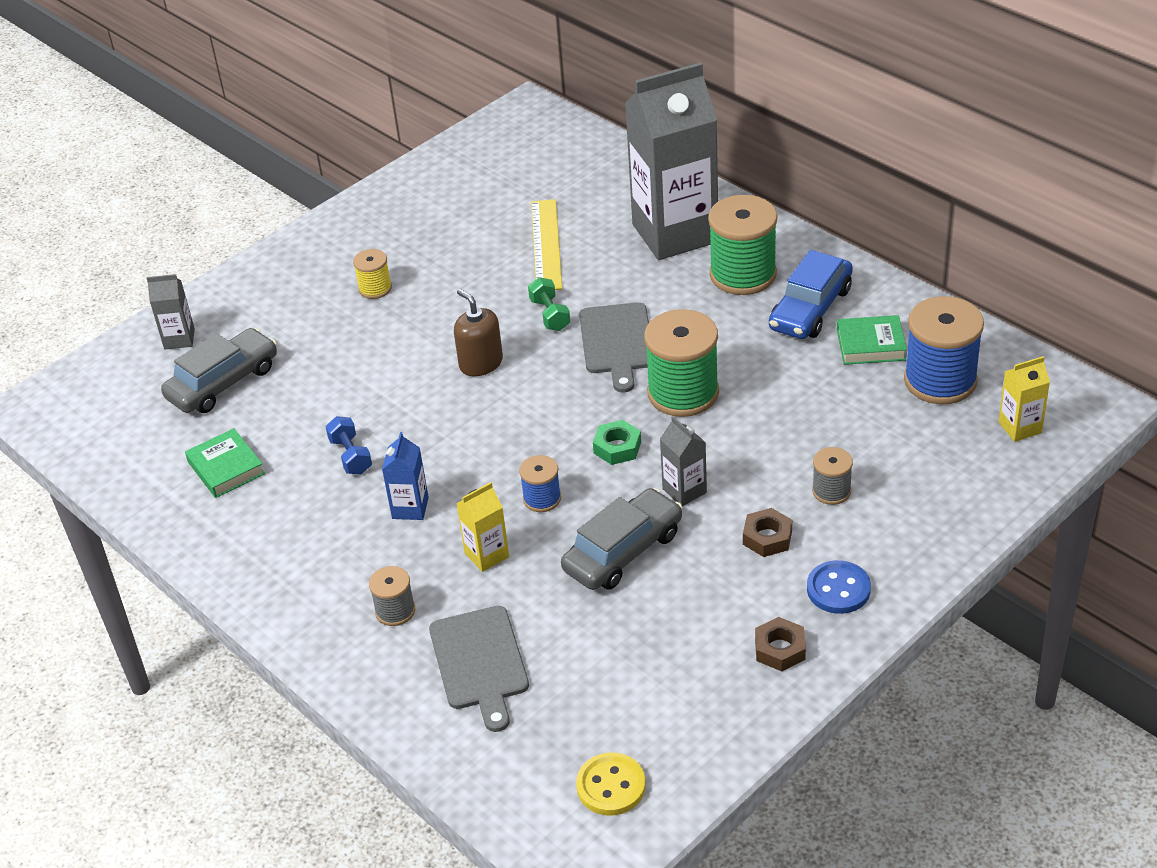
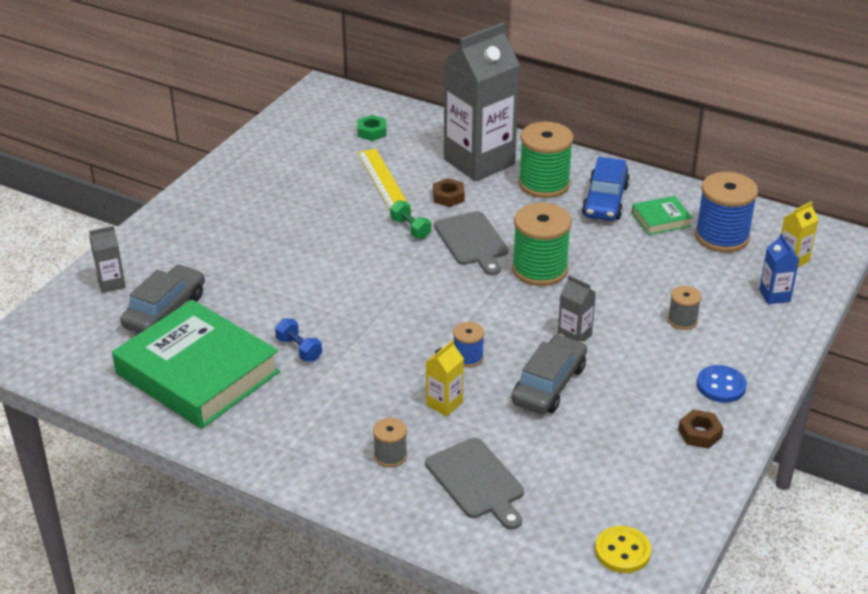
camera: 20 degrees left, 5 degrees down
green book [185,428,265,498] -> green book [112,300,280,429], size x2.32
yellow spool [353,249,392,299] -> none
blue carton [382,432,429,520] -> blue carton moved to [759,233,799,304]
brown soap dispenser [454,289,503,376] -> none
green nut [593,420,641,465] -> green nut moved to [358,115,386,141]
brown nut [743,508,792,557] -> brown nut moved to [433,178,465,207]

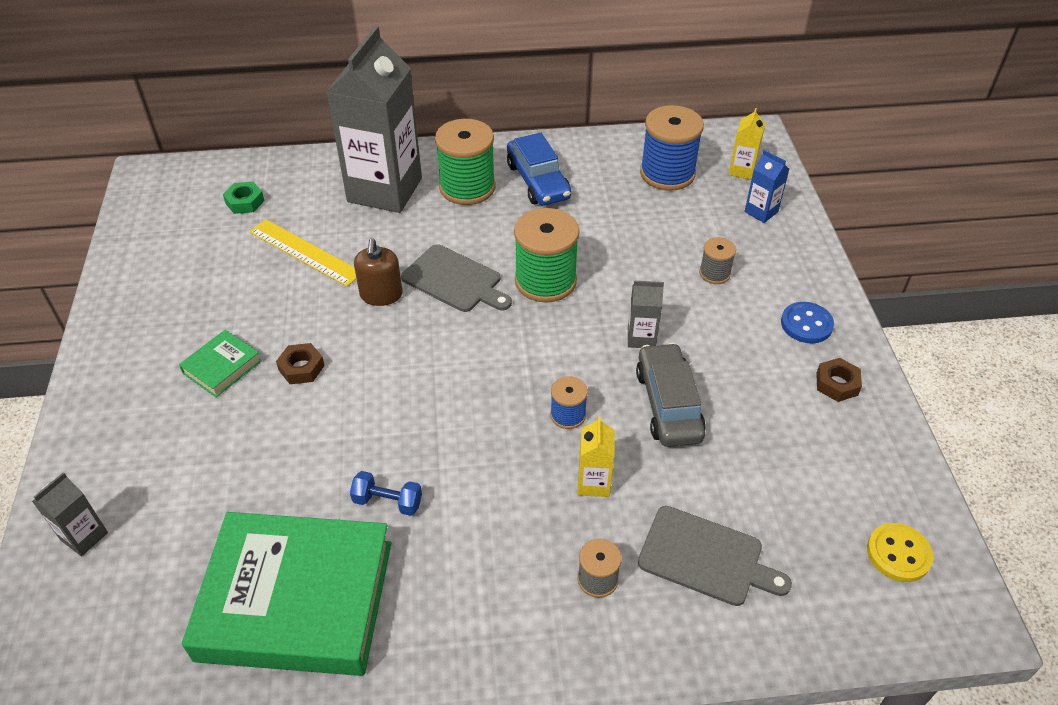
camera: 35 degrees left, 10 degrees up
grey car [120,264,205,333] -> none
green dumbbell [390,200,431,239] -> brown soap dispenser [354,238,403,306]
brown nut [433,178,465,207] -> brown nut moved to [276,343,325,384]
green book [632,196,692,235] -> green book moved to [179,330,262,397]

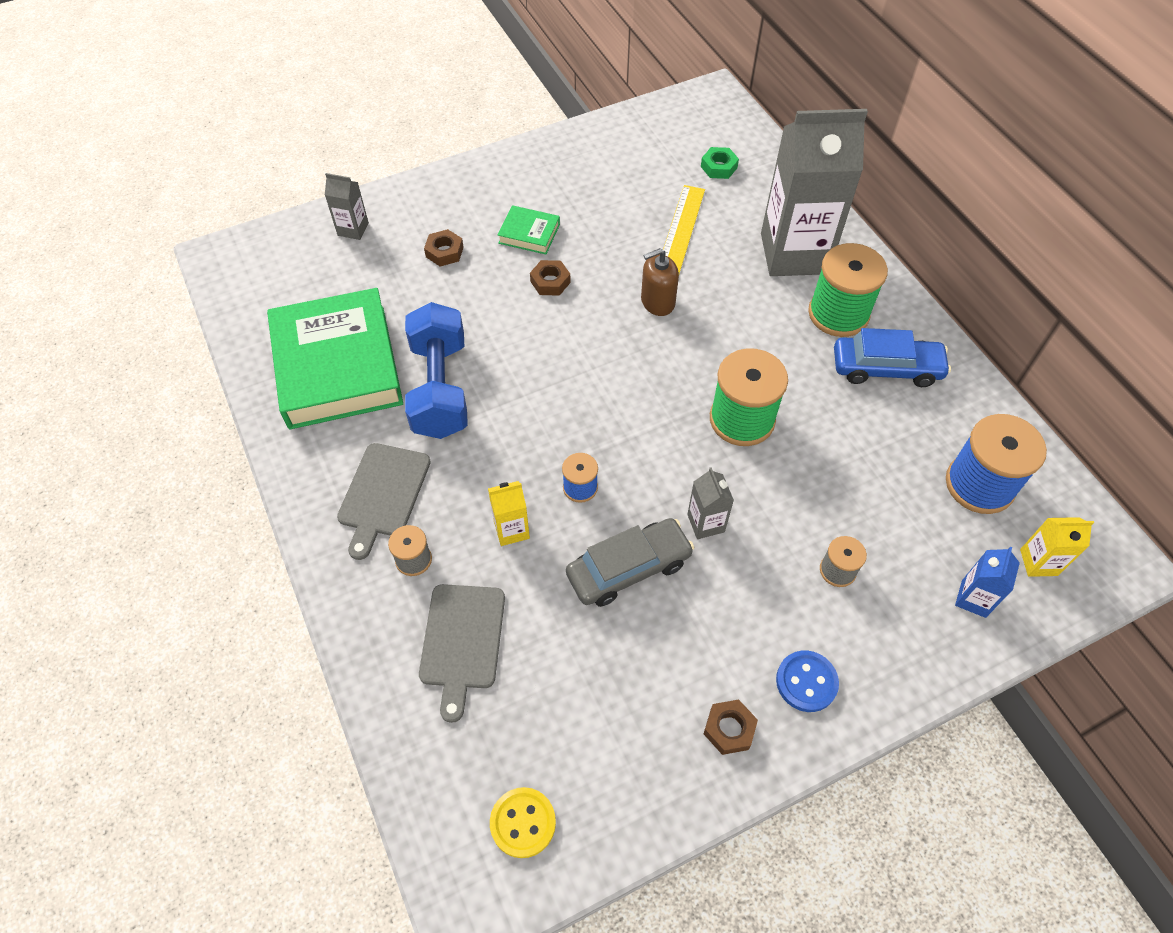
camera: 70 degrees right, 10 degrees up
blue dumbbell [350,471,422,516] -> blue dumbbell [405,302,468,439], size x2.28
grey cutting board [401,244,512,312] -> grey cutting board moved to [337,443,431,560]
blue car [507,133,571,206] -> blue car turned 135 degrees counterclockwise [834,328,951,387]
none -> brown nut [424,229,464,267]

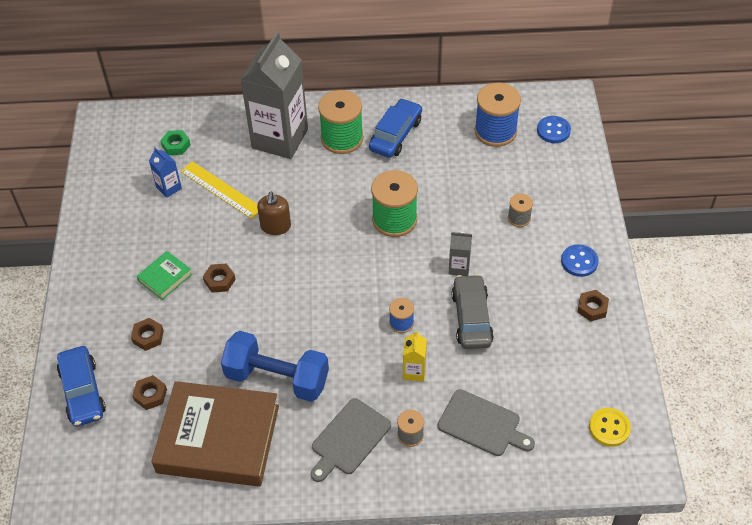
camera: 65 degrees left, 5 degrees down
green book [267,288,403,429] -> brown book [151,381,279,487]
grey carton [325,173,369,240] -> blue car [57,346,106,427]
grey cutting board [337,443,431,560] -> grey cutting board turned 90 degrees clockwise [311,398,391,482]
blue carton [955,547,1020,618] -> blue carton moved to [149,147,182,198]
yellow carton [1020,517,1094,577] -> blue button [537,116,571,143]
none -> brown nut [132,375,167,410]

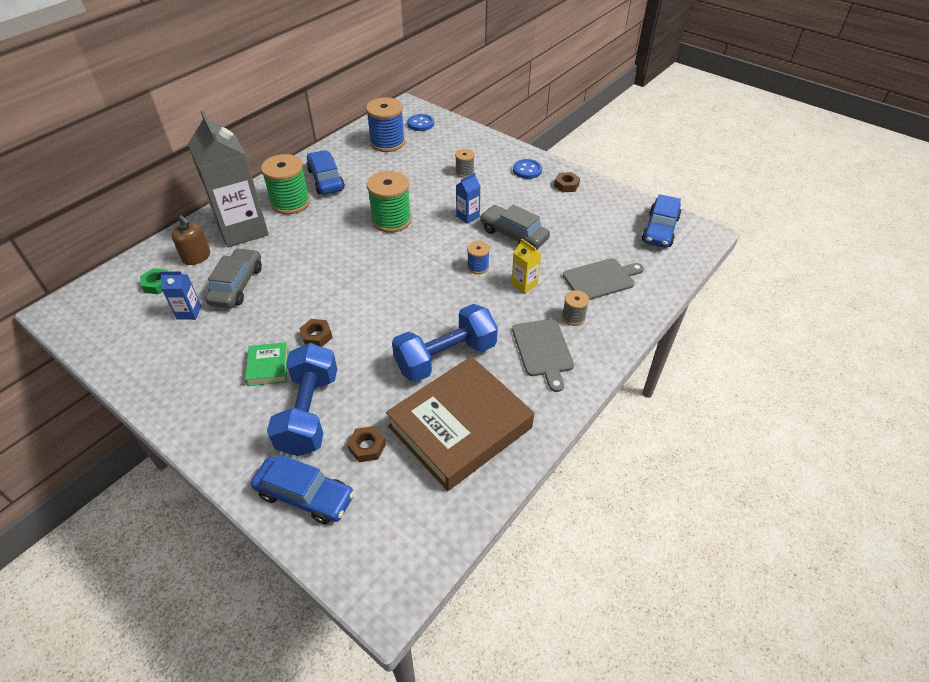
camera: 50 degrees left, 5 degrees down
brown nut [131,318,164,351] -> blue dumbbell [267,343,337,456]
yellow ruler [180,161,258,219] -> grey car [205,248,262,308]
brown soap dispenser [257,192,291,235] -> brown soap dispenser moved to [172,215,210,265]
grey carton [448,232,472,276] -> blue carton [456,172,480,224]
yellow button [589,408,631,447] -> blue car [642,194,681,248]

